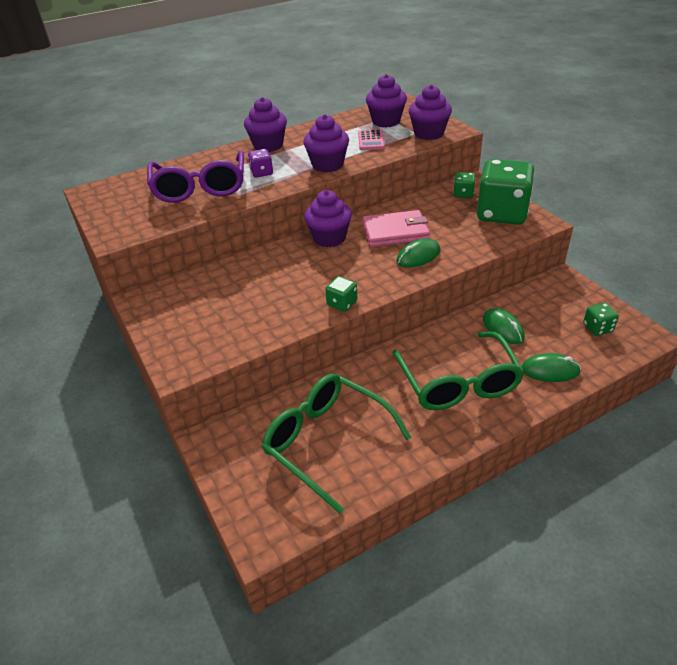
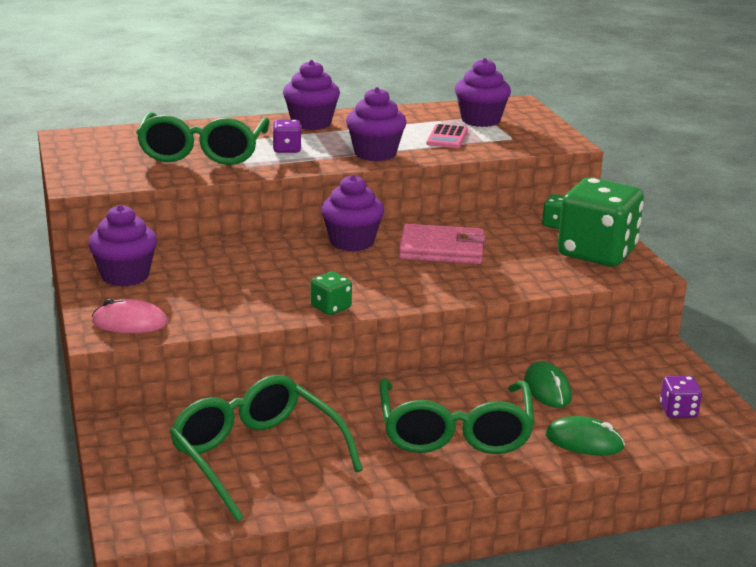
camera: 10 degrees right, 15 degrees down
purple glasses [147,151,244,203] -> green glasses [136,112,269,165]
green mouse [397,238,440,267] -> none
purple cupcake [409,85,452,140] -> purple cupcake moved to [88,205,157,287]
green dice [583,303,619,336] -> purple dice [660,376,702,418]
none -> pink mouse [92,299,168,333]

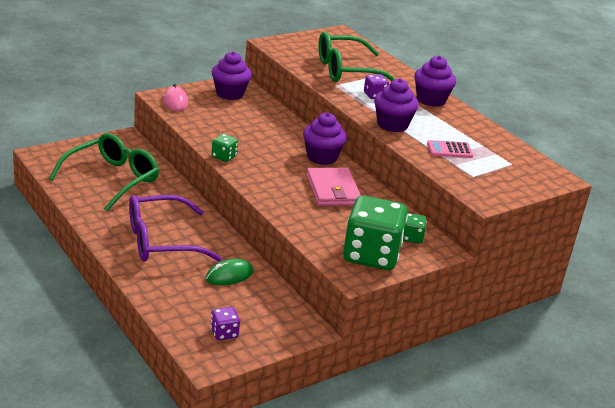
camera: 70 degrees right, 5 degrees up
green glasses [379,378,535,454] -> purple glasses [129,195,222,262]
purple cupcake [455,58,511,127] -> none
green mouse [545,416,625,455] -> none

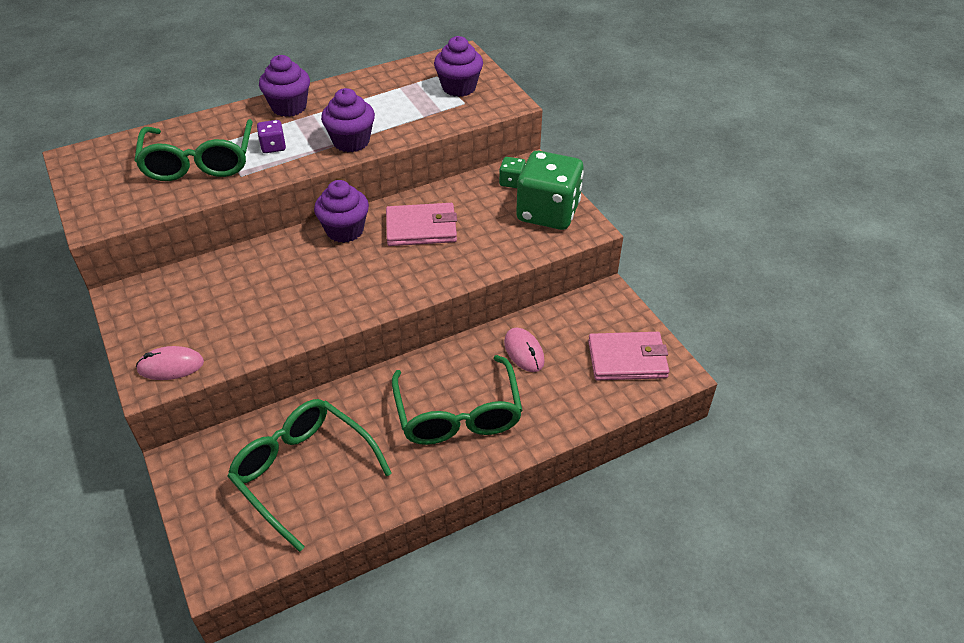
camera: 80 degrees left, 15 degrees up
purple glasses [129,195,222,262] -> green glasses [392,355,523,445]
green mouse [206,259,253,285] -> pink mouse [504,327,545,372]
green dice [211,134,238,162] -> none
purple dice [211,307,240,340] -> pink wallet [588,332,669,380]
purple cupcake [212,52,252,100] -> purple cupcake moved to [434,36,483,97]
pink calculator [427,140,473,158] -> none

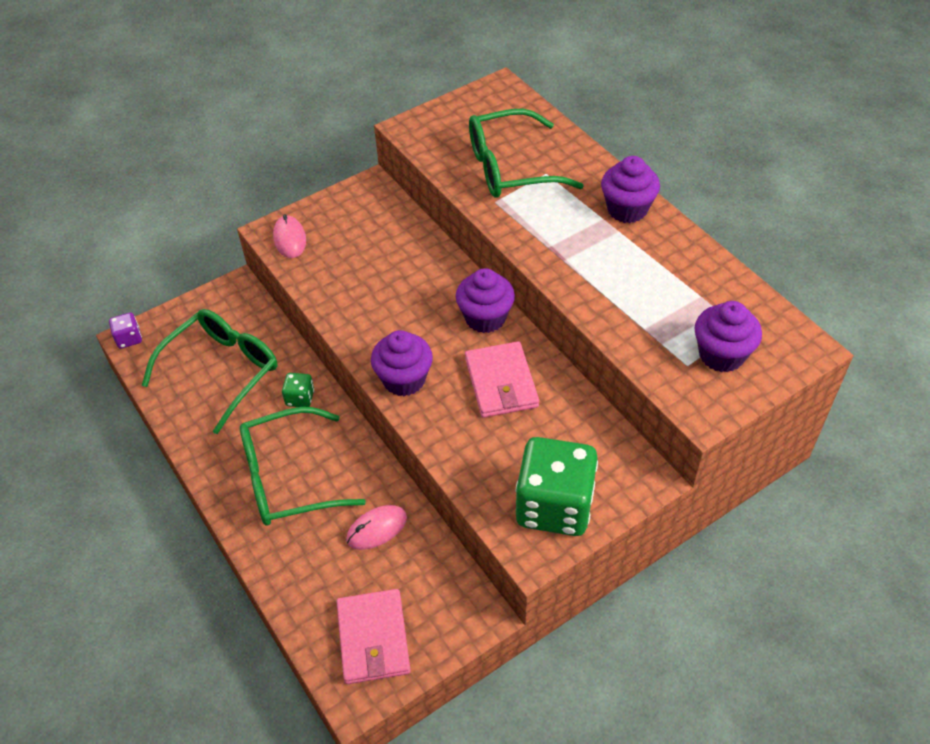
camera: 85 degrees right, 5 degrees up
purple dice [257,120,286,153] -> purple dice moved to [109,312,142,349]
purple cupcake [321,88,375,152] -> purple cupcake moved to [371,330,433,396]
green dice [499,157,526,188] -> green dice moved to [282,373,314,407]

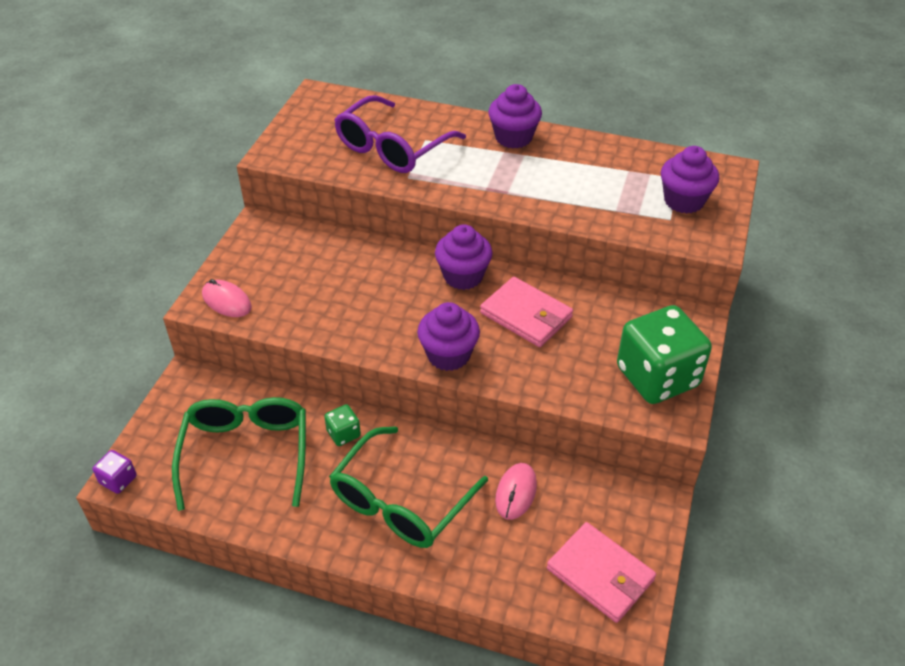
camera: 40 degrees left, 5 degrees down
green glasses [469,108,584,198] -> purple glasses [334,95,466,173]

